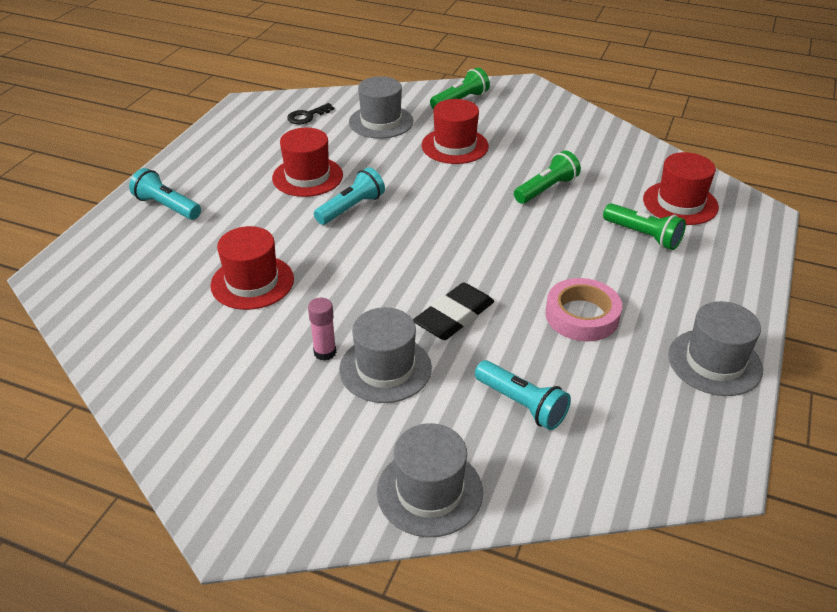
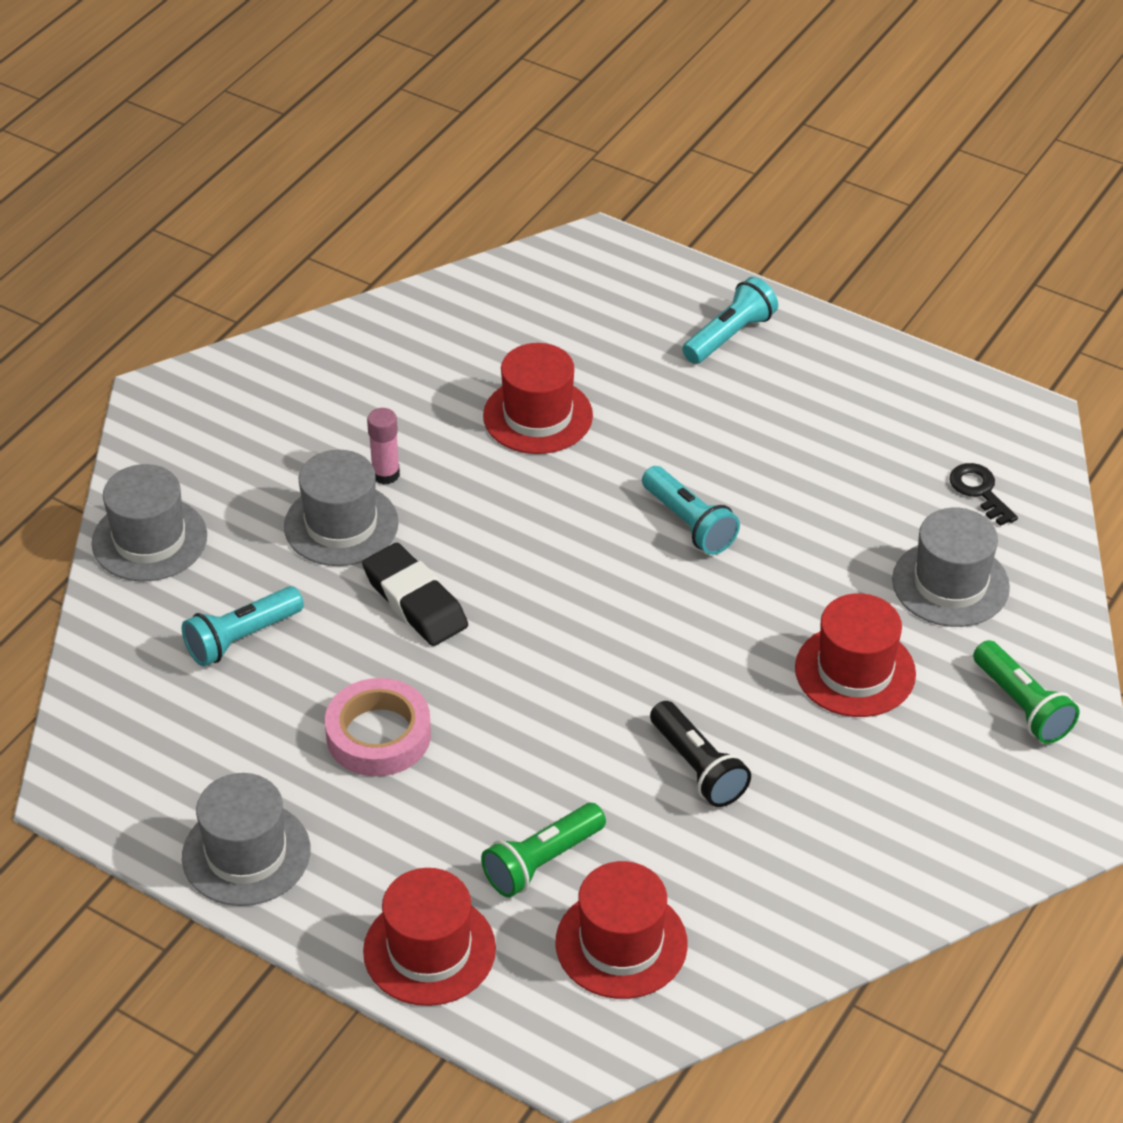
camera: 100 degrees right, 5 degrees up
red hat [272,128,343,197] -> red hat moved to [363,868,496,1006]
green flashlight [514,150,581,204] -> black flashlight [650,701,751,807]

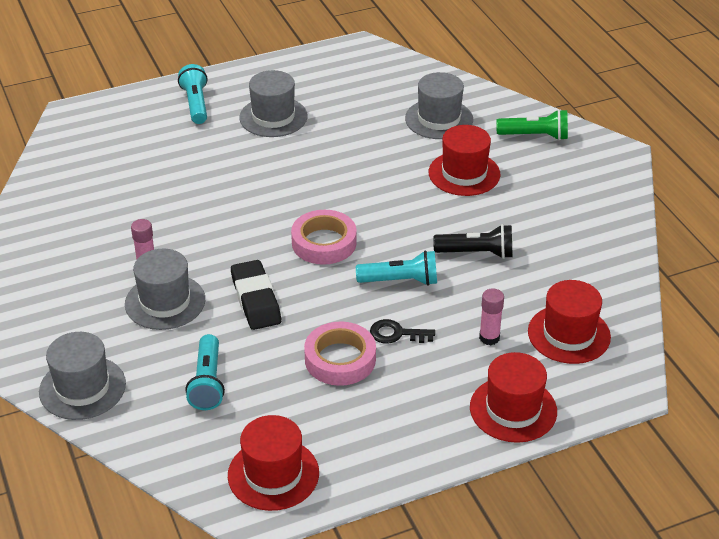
camera: 55 degrees left, 5 degrees down
grey hat [182,773,311,906] -> grey hat moved to [239,70,308,137]
black eraser [362,543,468,646] -> black eraser turned 75 degrees clockwise [231,260,281,330]
green flashlight [481,803,606,897] -> pink glue stick [479,288,504,345]
red hat [483,343,593,454] -> red hat moved to [228,415,319,511]
turquoise flashlight [642,466,740,555] -> turquoise flashlight moved to [356,250,437,286]
black key [950,463,1018,526] -> black key moved to [370,319,435,344]
none -> pink tape [291,210,357,265]

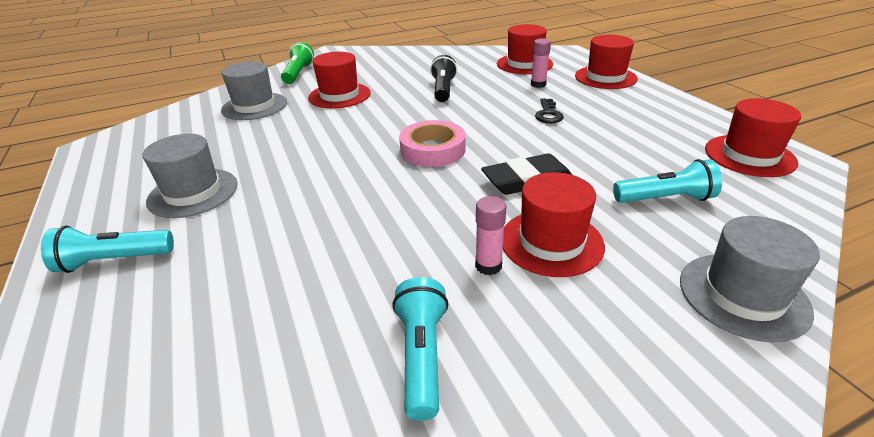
camera: 90 degrees left, 5 degrees down
grey hat [125,249,205,330] -> red hat [503,172,605,277]
pink tape [304,322,376,386] -> none
turquoise flashlight [356,250,437,286] -> turquoise flashlight moved to [392,277,448,421]

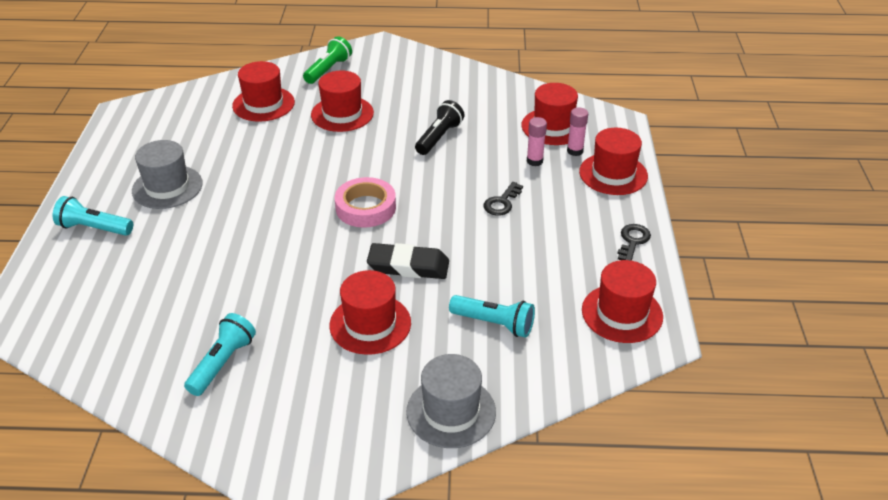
camera: 25 degrees right, 5 degrees up
grey hat [221,61,287,120] -> red hat [232,61,295,122]
pink glue stick [475,196,506,275] -> pink glue stick moved to [567,107,588,156]
none -> black key [617,224,651,261]

